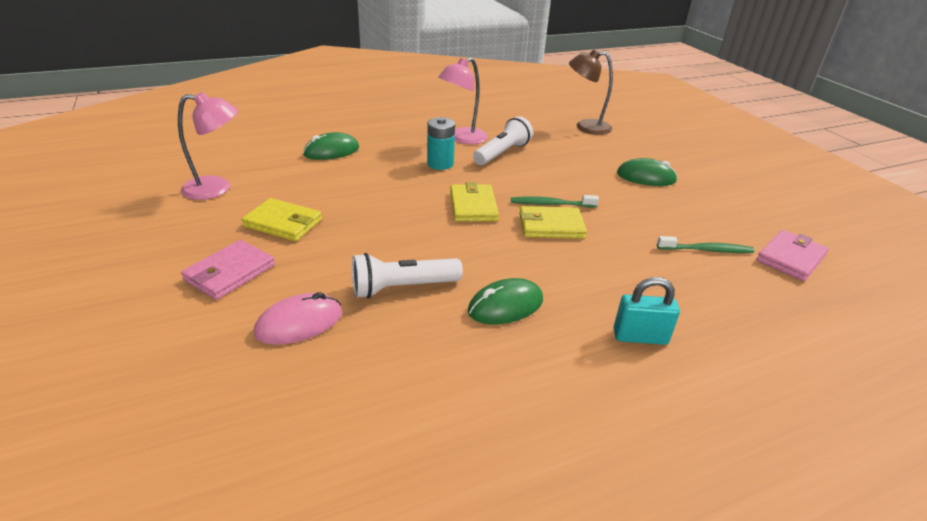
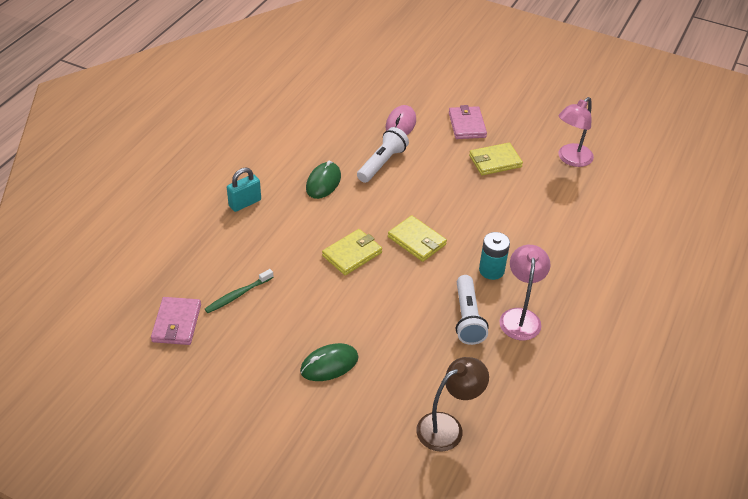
camera: 140 degrees right, 10 degrees up
green mouse [303,132,359,160] -> none
green toothbrush [511,195,599,207] -> none

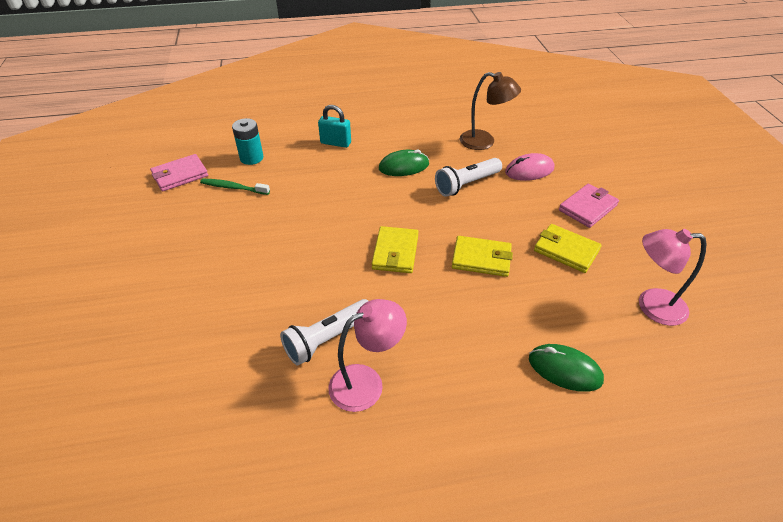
camera: 55 degrees right, 0 degrees up
green mouse [300,343,359,381] -> green mouse moved to [529,344,604,392]
yellow wallet [322,229,382,275] -> yellow wallet moved to [452,236,513,277]
white flashlight [357,127,409,183] -> white flashlight turned 150 degrees clockwise [435,158,502,197]
brown lamp [416,357,489,452] -> brown lamp moved to [460,72,521,150]
turquoise battery [479,232,510,280] -> turquoise battery moved to [232,118,263,165]

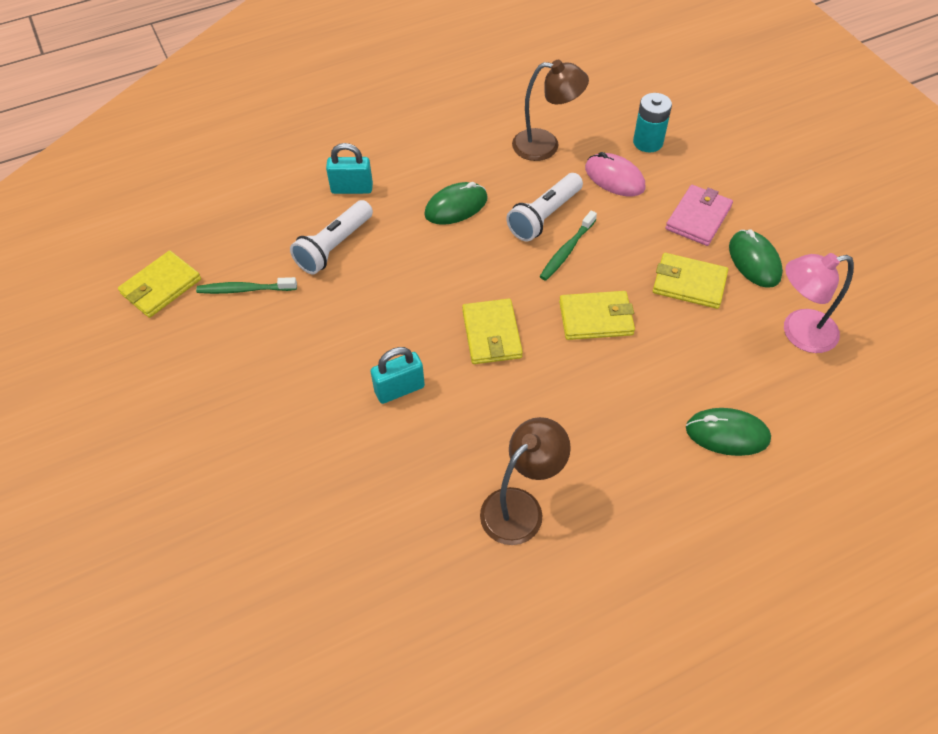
camera: 15 degrees left, 10 degrees up
pink wallet [150,154,208,192] -> yellow wallet [118,251,201,318]
turquoise battery [232,118,263,165] -> turquoise battery moved to [633,93,672,152]
white flashlight [280,299,368,366] -> white flashlight moved to [290,200,373,274]
pink lamp [328,299,407,412] -> brown lamp [480,417,571,545]
pink mouse [505,153,554,181] -> pink mouse turned 75 degrees clockwise [585,152,645,196]
none -> turquoise padlock [370,347,425,404]
none -> green toothbrush [540,210,597,281]
none -> green mouse [729,230,783,288]

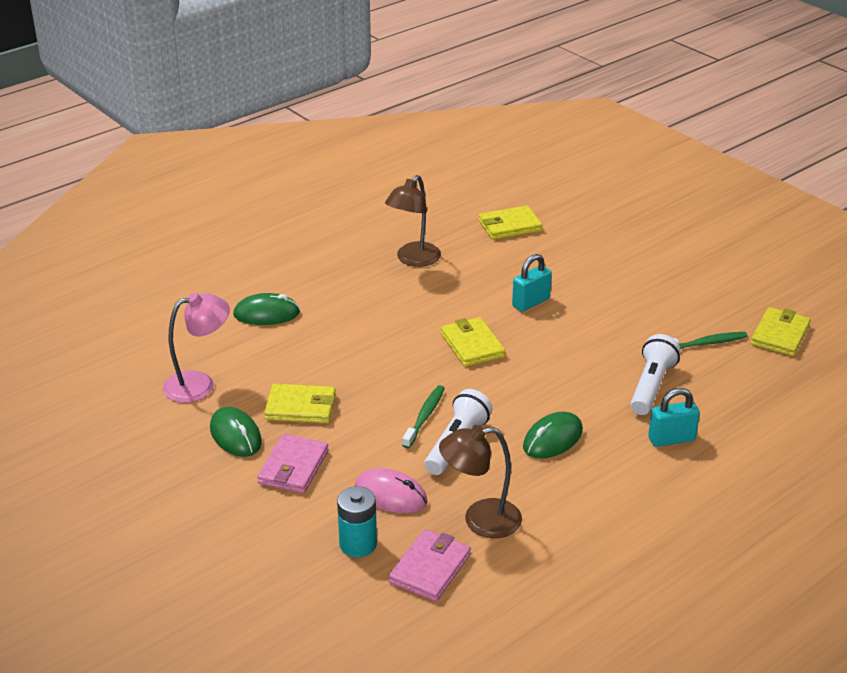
camera: 165 degrees right, 20 degrees down
yellow wallet [559,291,635,340] -> yellow wallet moved to [479,206,542,240]
none -> pink wallet [389,529,471,602]

